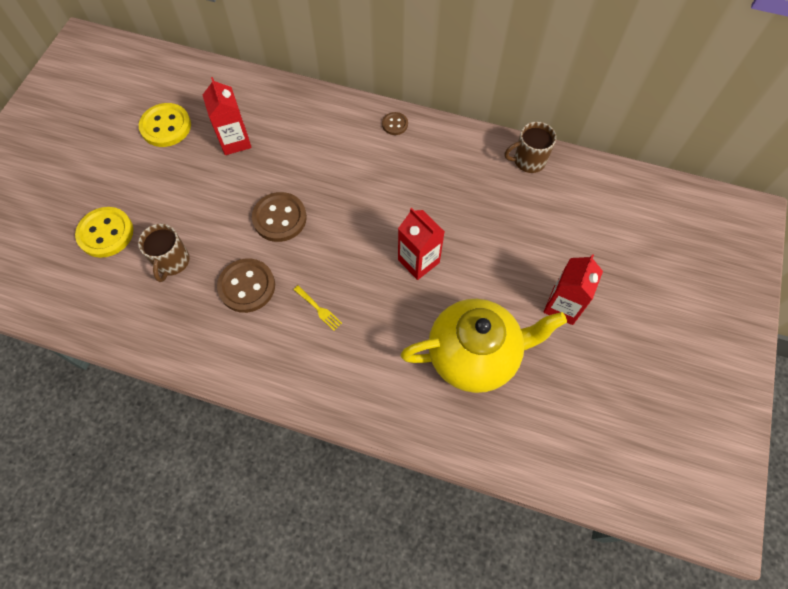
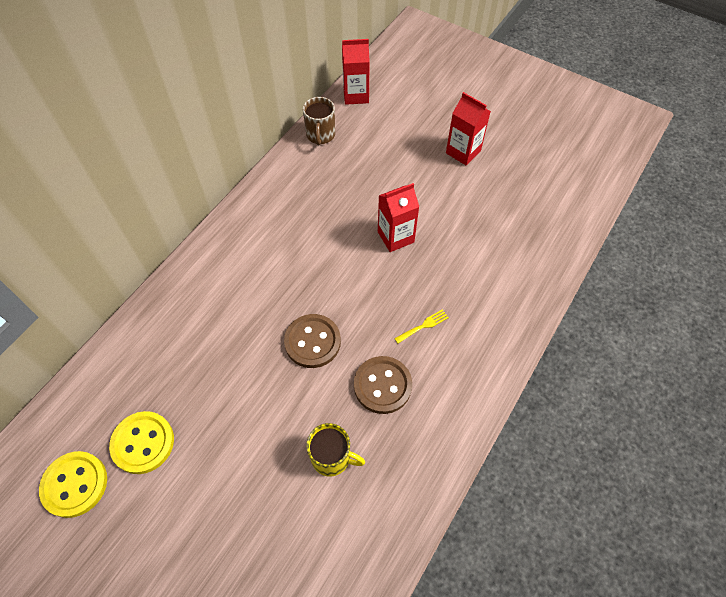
camera: 75 degrees left, 5 degrees down
yellow button [75,207,133,258] -> yellow button moved to [39,451,107,518]
brown mug [138,224,190,282] -> yellow mug [306,423,365,476]
red carton [203,77,252,155] -> red carton moved to [342,39,370,105]
brown button [382,112,408,135] -> none
yellow teapot [400,299,567,393] -> none

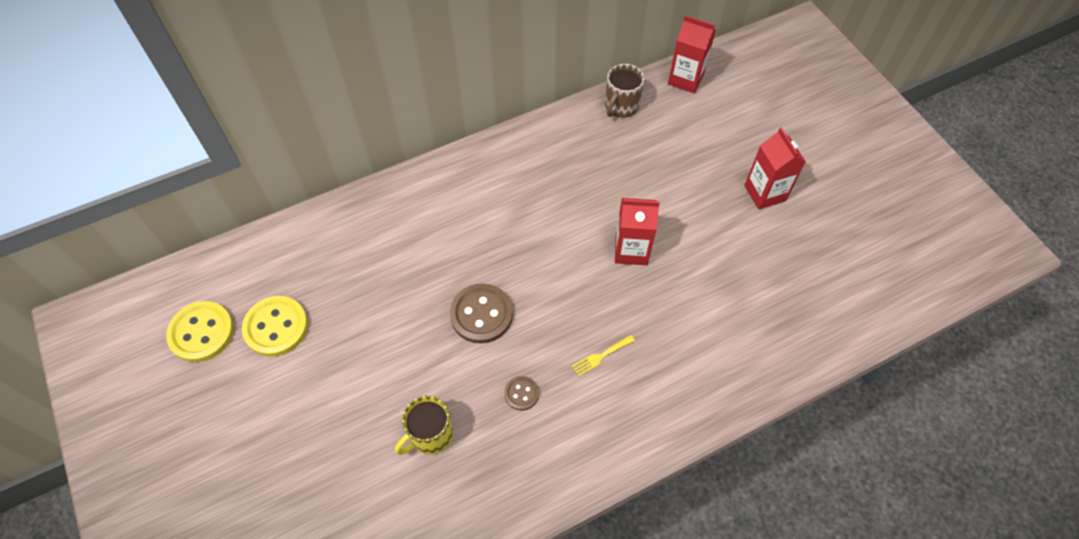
camera: 30 degrees right, 0 degrees up
yellow mug [306,423,365,476] -> yellow mug turned 90 degrees clockwise [395,396,453,455]
brown button [354,356,412,414] -> brown button [504,376,539,411], size x0.53
yellow fork [394,309,449,344] -> yellow fork turned 150 degrees clockwise [572,335,635,376]

